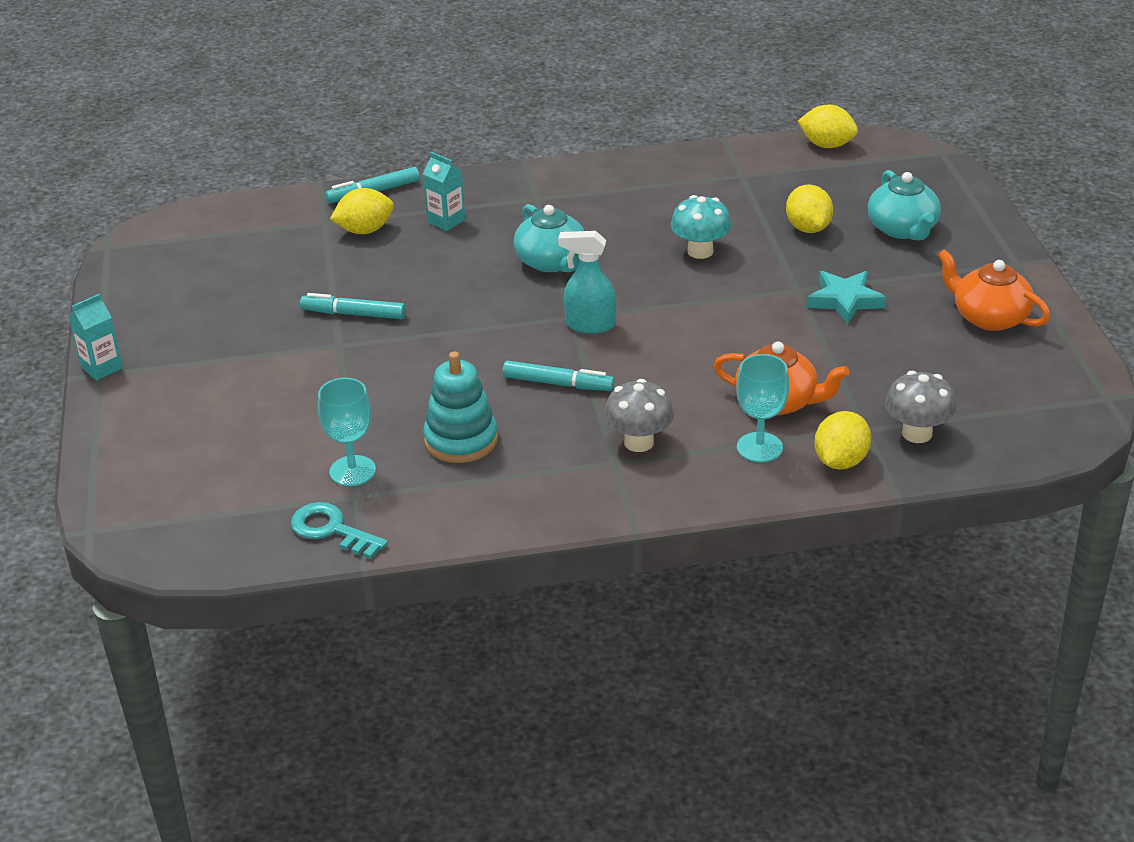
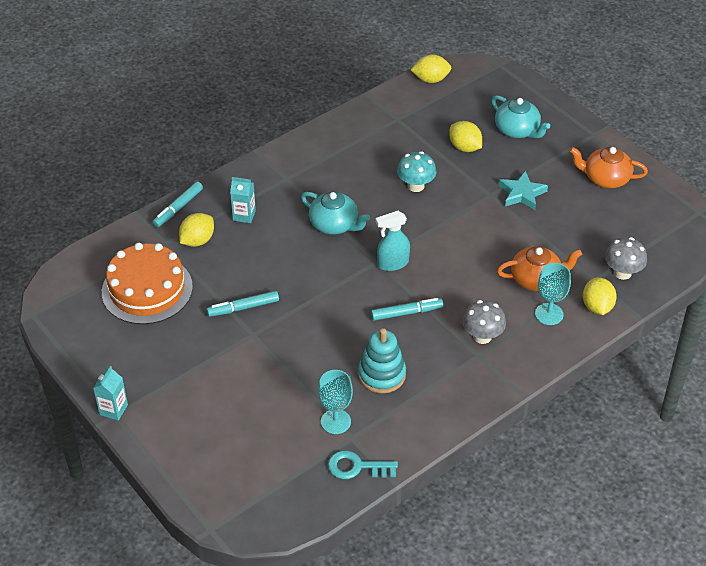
camera: 30 degrees left, 10 degrees up
none -> orange cake [102,243,193,324]

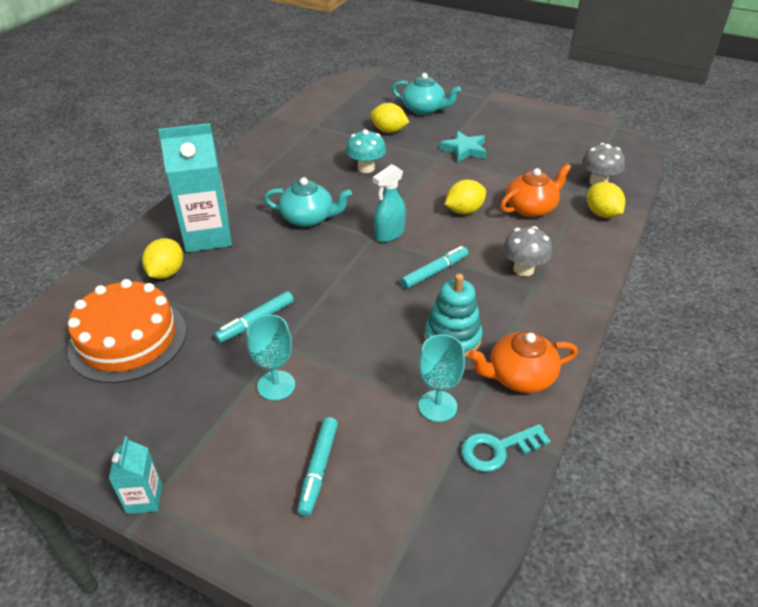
camera: 25 degrees left, 5 degrees down
turquoise marker [153,181,203,227] -> turquoise marker moved to [297,417,338,517]
turquoise carton [230,177,256,223] -> turquoise carton [158,123,232,252], size x2.10
yellow lemon [411,54,451,83] -> yellow lemon moved to [445,180,486,214]
turquoise goblet [535,263,571,325] -> turquoise goblet moved to [247,315,295,401]
orange teapot [569,147,648,188] -> orange teapot moved to [468,332,578,393]

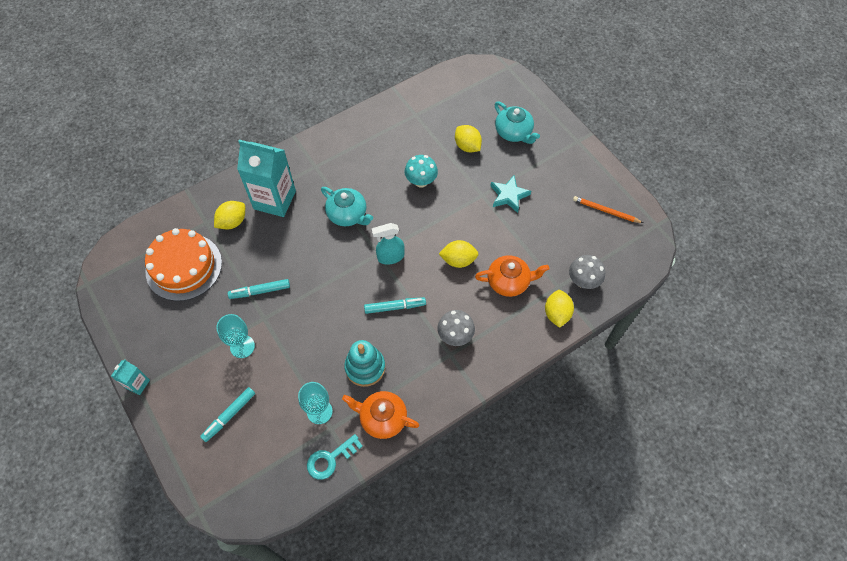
camera: 30 degrees right, 20 degrees up
turquoise key [461,424,551,472] -> turquoise key turned 45 degrees counterclockwise [307,434,363,480]
none -> orange pencil [573,196,643,223]

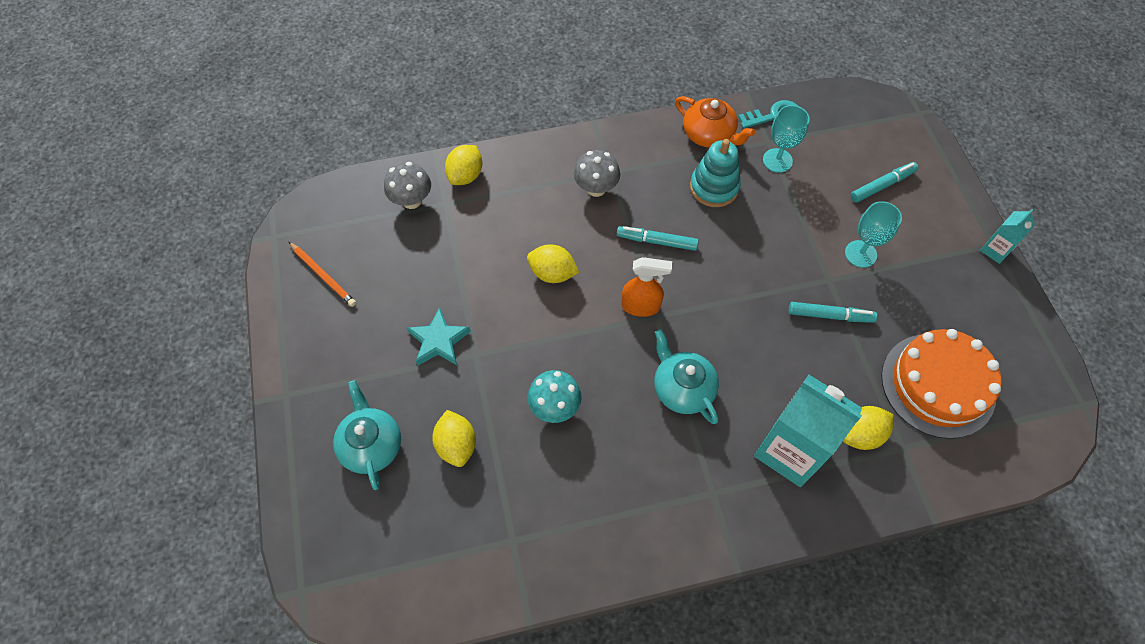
camera: 160 degrees left, 0 degrees up
turquoise spray bottle [372,223,405,265] -> orange spray bottle [621,257,672,317]
orange teapot [475,255,550,297] -> none

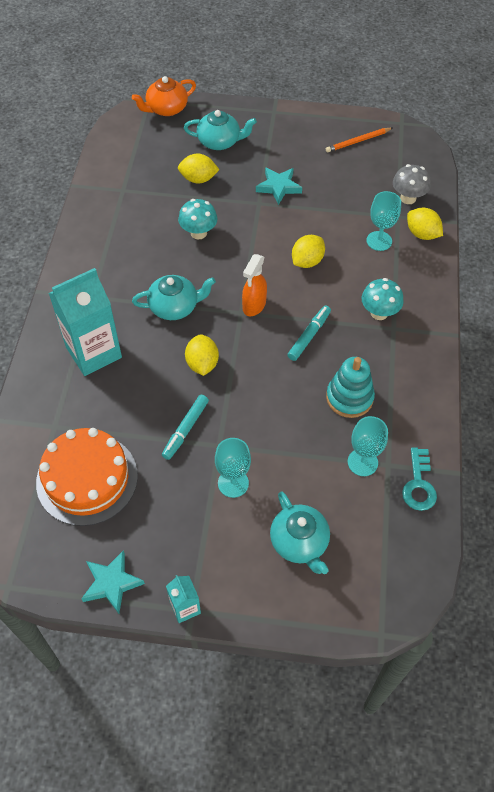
camera: 110 degrees right, 5 degrees down
grey mushroom [574,150,620,197] -> turquoise mushroom [362,278,404,320]
orange teapot [675,96,755,148] -> orange teapot moved to [132,76,196,116]
yellow lemon [843,406,894,450] -> yellow lemon moved to [185,334,219,376]
turquoise marker [851,162,918,203] -> turquoise teapot [270,491,330,574]
none -> turquoise star [81,550,145,614]
none -> turquoise goblet [367,191,401,251]

